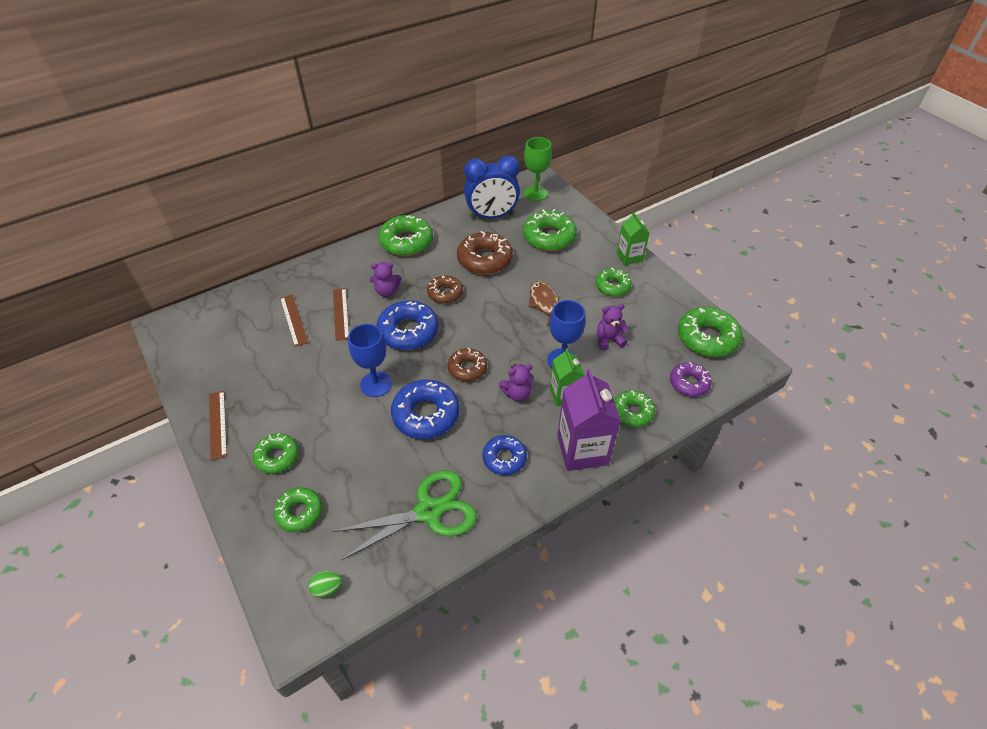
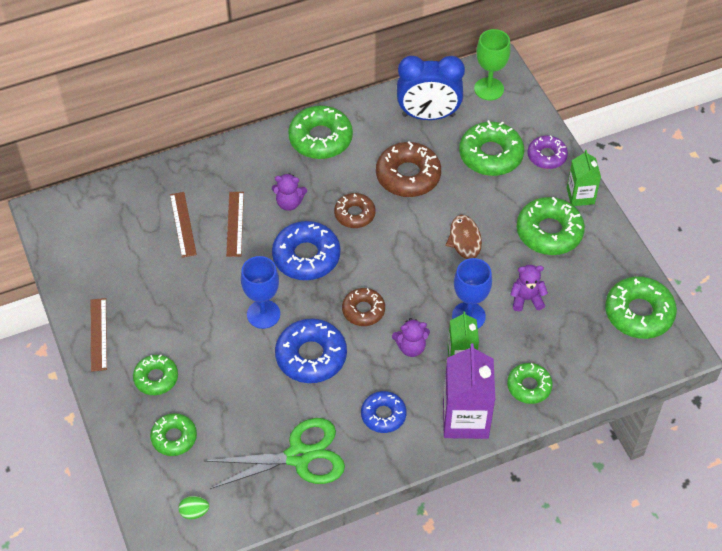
camera: 10 degrees right, 5 degrees up
green donut [595,268,631,296] -> green donut [517,197,585,255], size x1.62
purple donut [670,362,712,397] -> purple donut moved to [527,135,568,169]

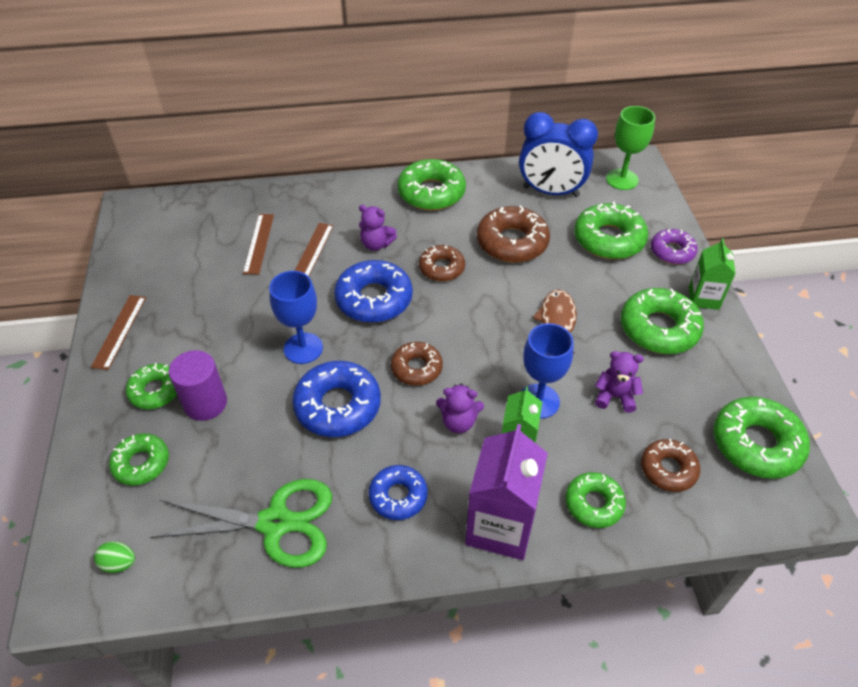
camera: 15 degrees right, 5 degrees down
none -> purple cylinder [169,350,227,421]
none -> brown donut [641,439,700,492]

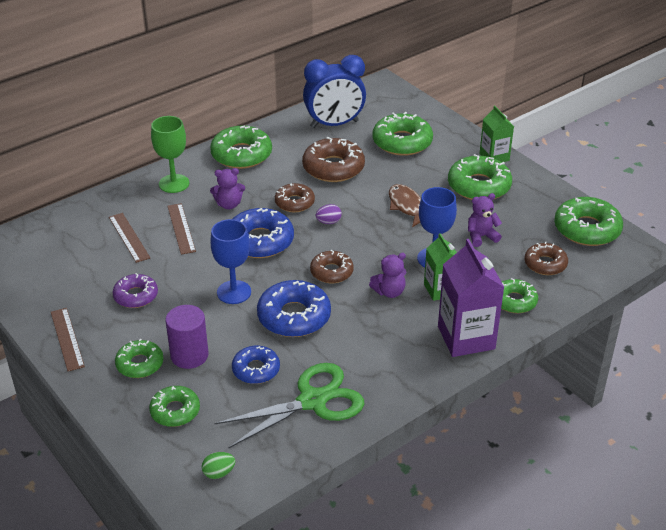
camera: 30 degrees left, 10 degrees down
blue donut [369,465,428,520] -> blue donut moved to [232,346,280,384]
green goblet [606,106,655,190] -> green goblet moved to [151,116,189,193]
purple donut [651,229,698,264] -> purple donut moved to [113,273,158,308]
none -> purple egg [316,204,342,224]

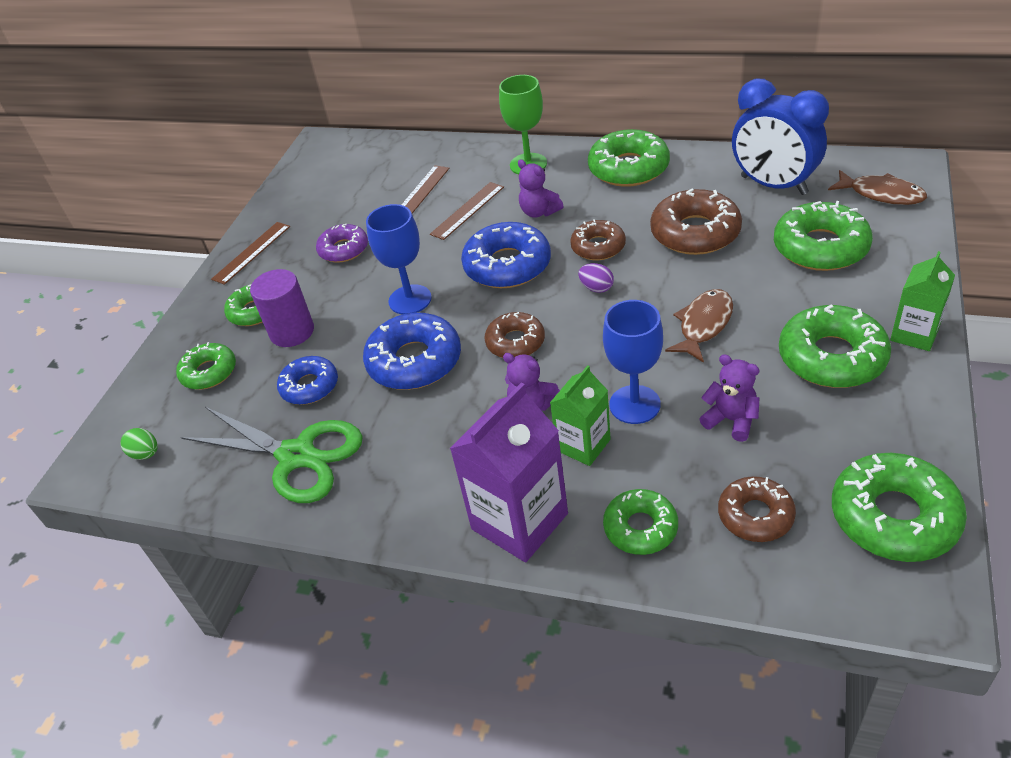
camera: 60 degrees right, 5 degrees up
none -> brown fish [828,170,927,205]

